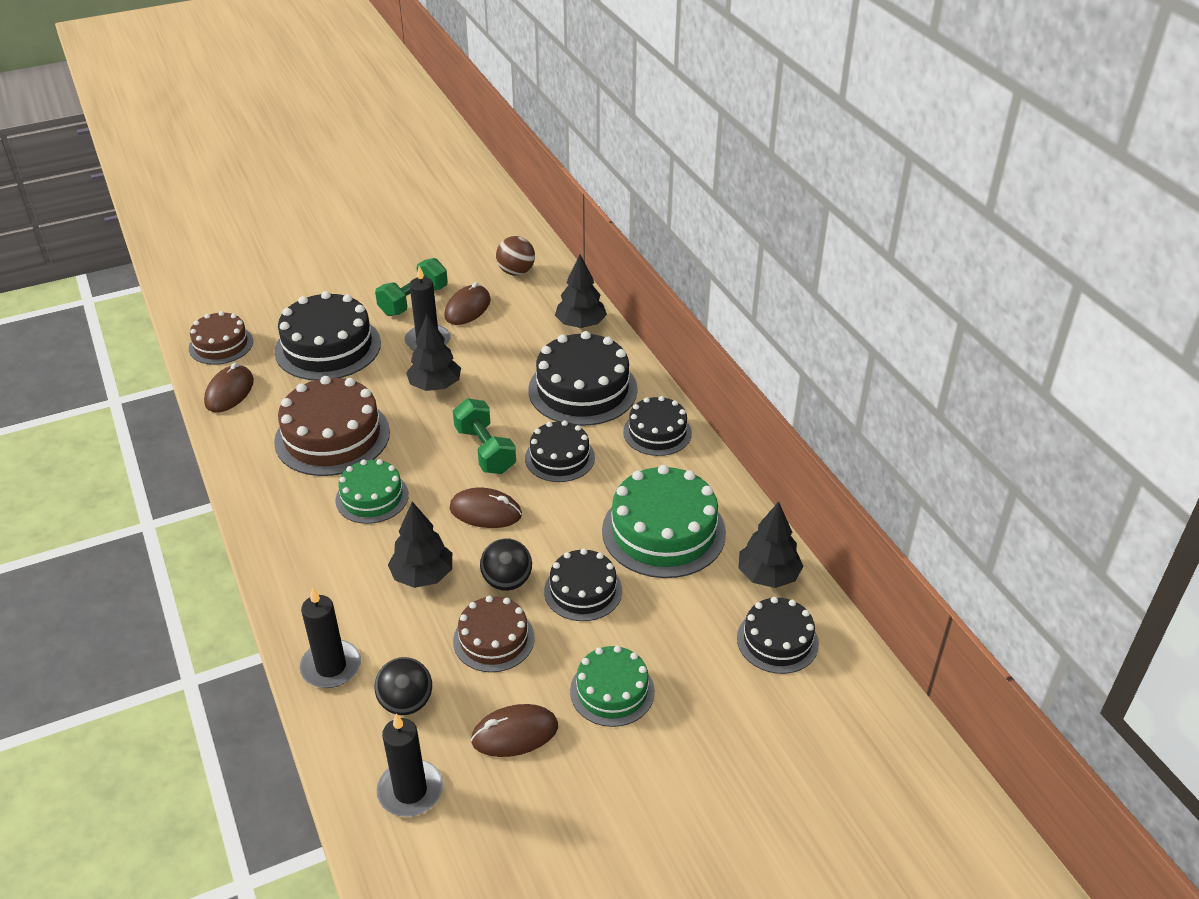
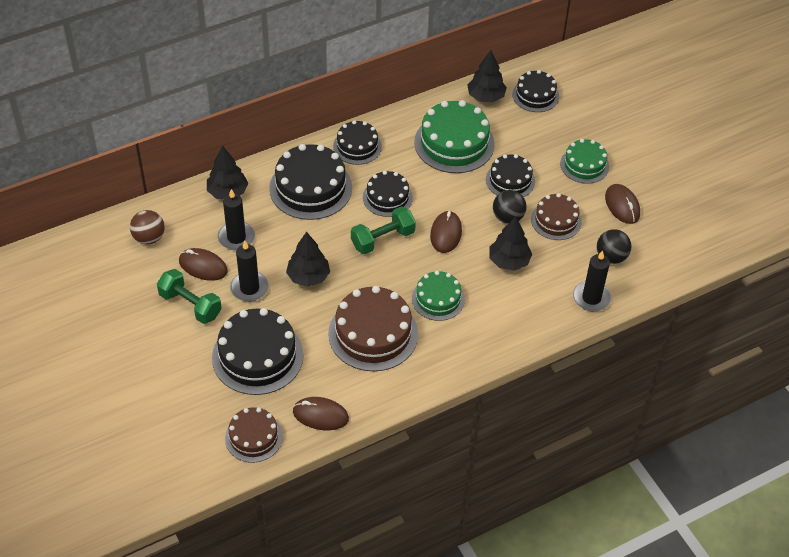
camera: 95 degrees left, 10 degrees up
black candle [377,713,443,817] -> black candle moved to [218,189,255,250]

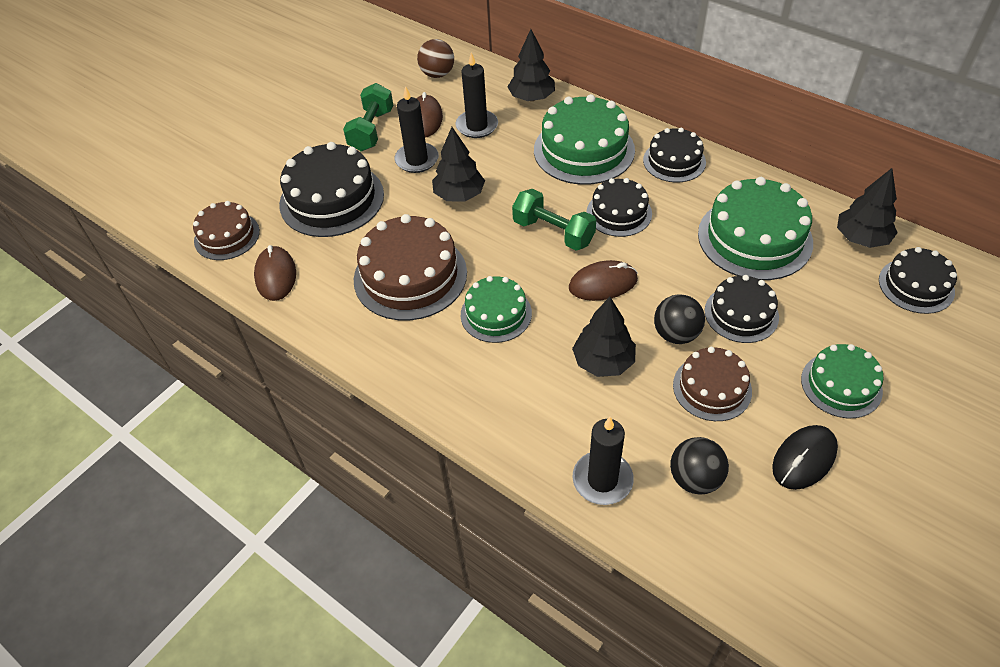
camera: 70 degrees right, 0 degrees up
black cake [269,144,352,220] -> green cake [534,94,635,185]
brown mouse [605,184,640,224] -> black mouse [772,425,838,490]

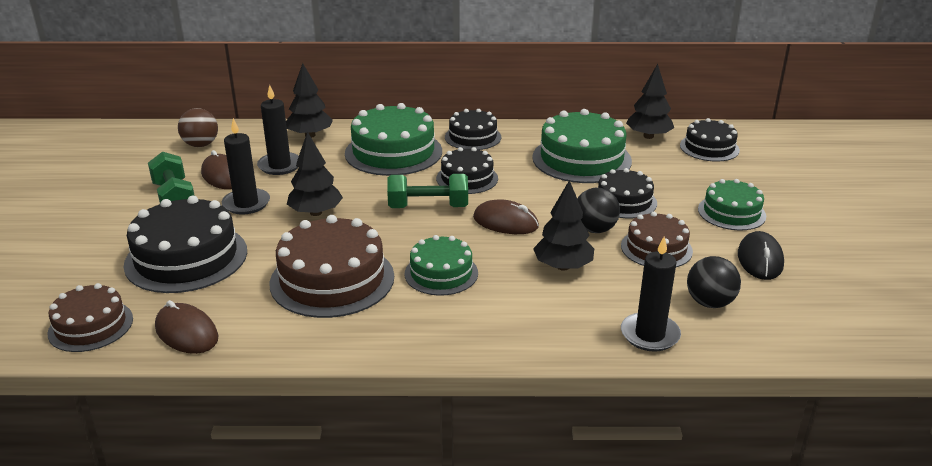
camera: 40 degrees left, 20 degrees down
brown mouse [569,260,638,301] -> brown mouse turned 75 degrees clockwise [473,199,539,234]

